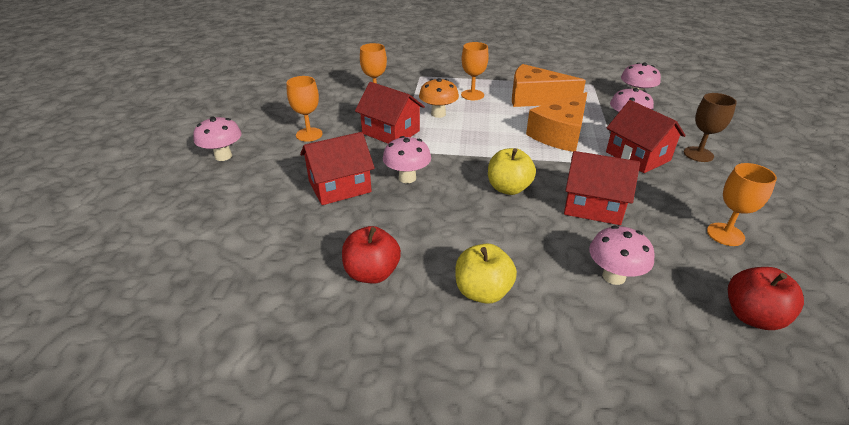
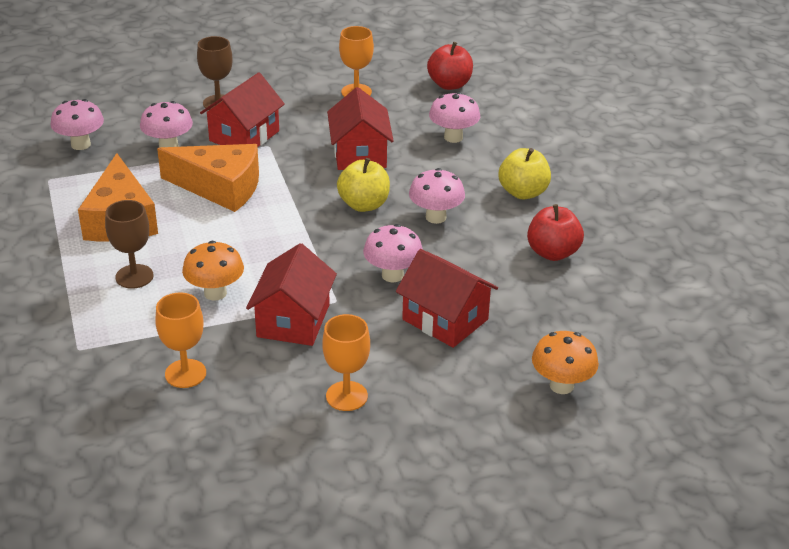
camera: 115 degrees left, 0 degrees up
pink mushroom [193,117,242,161] -> pink mushroom moved to [409,168,465,224]
orange goblet [461,42,489,100] -> brown goblet [105,200,154,289]
none -> orange mushroom [532,331,599,394]

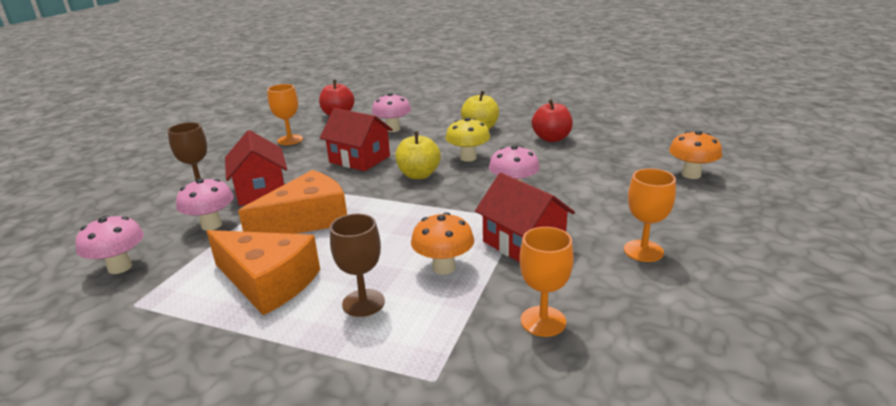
camera: 50 degrees left, 10 degrees down
red house [396,249,498,348] -> none
pink mushroom [409,168,465,224] -> yellow mushroom [445,117,490,162]

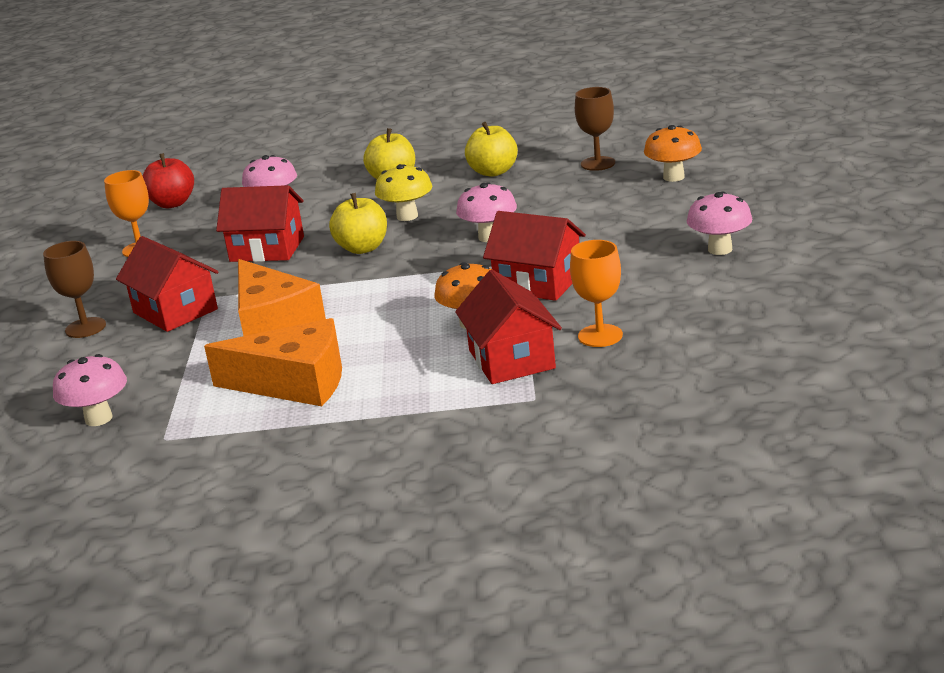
camera: 20 degrees left, 0 degrees up
pink mushroom [176,179,234,231] -> pink mushroom moved to [687,192,752,255]
orange cheese [238,170,347,234] -> orange cheese turned 120 degrees clockwise [238,259,326,336]
brown goblet [330,214,385,317] -> brown goblet moved to [575,87,615,171]
red apple [532,99,573,142] -> yellow apple [465,122,518,177]
orange goblet [624,168,676,262] -> none
none -> red house [455,270,562,384]

